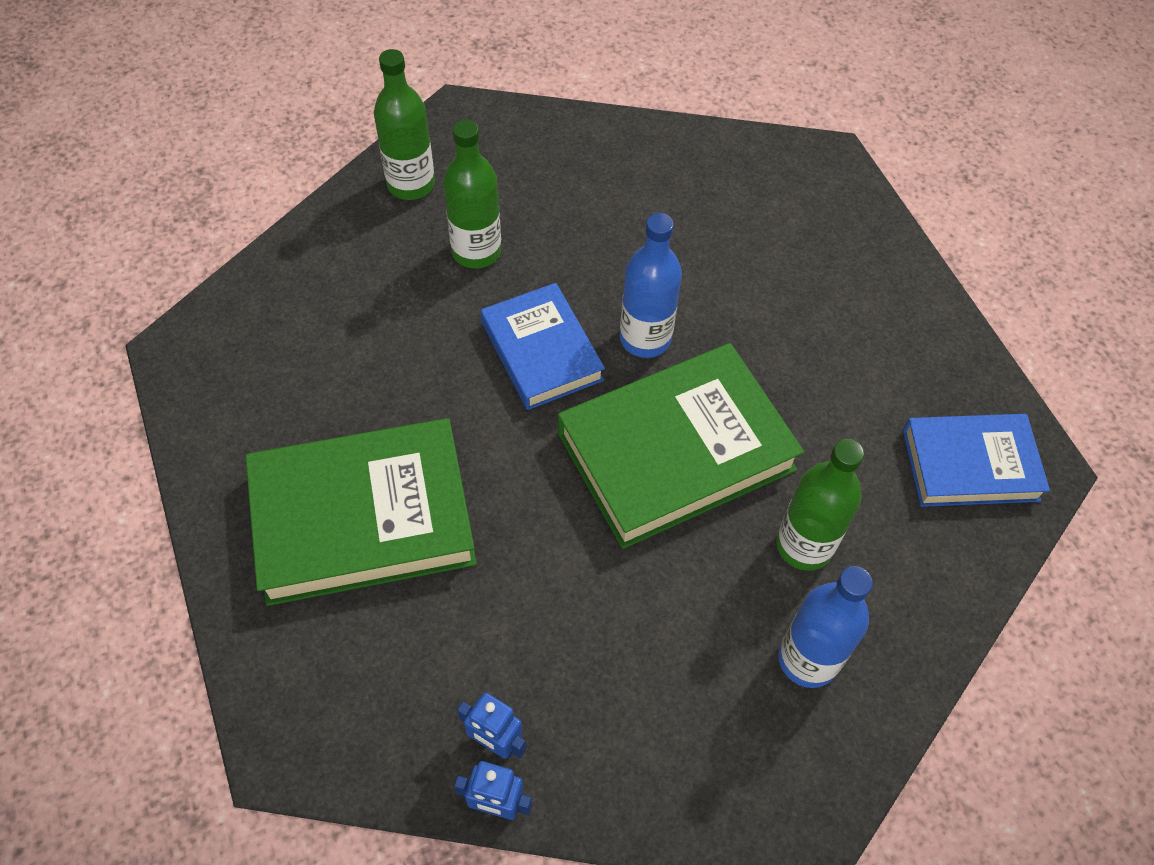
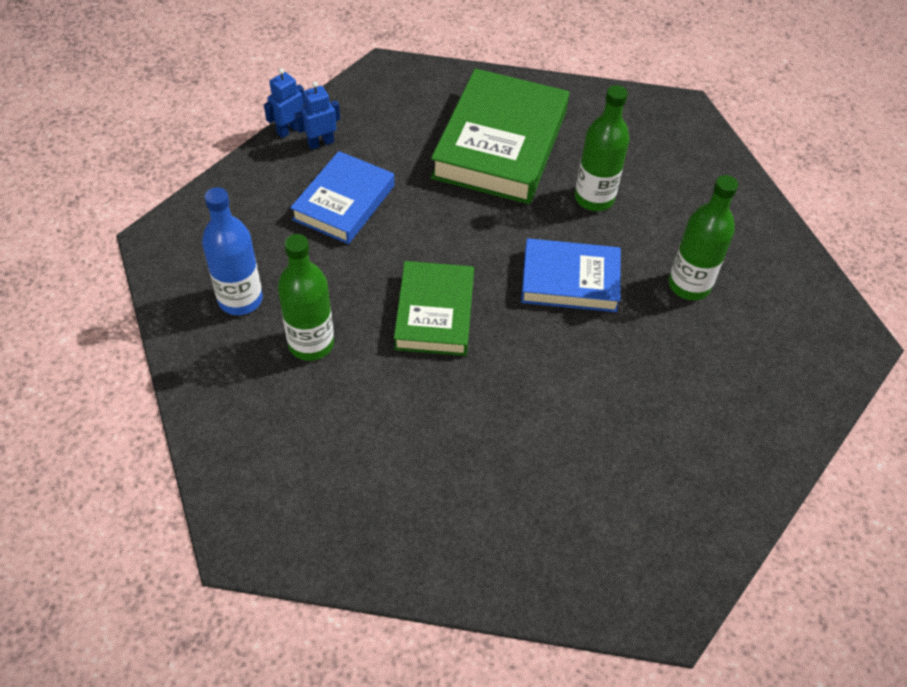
camera: 120 degrees right, 5 degrees down
green bottle [374,49,435,200] -> green bottle moved to [575,85,629,211]
green book [558,343,804,549] -> green book [394,261,474,356], size x0.61
blue bottle [620,213,682,358] -> none
blue book [903,414,1050,507] -> blue book moved to [290,151,394,244]

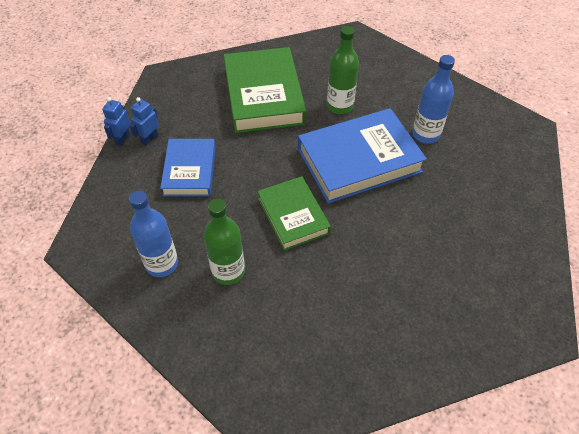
camera: 25 degrees left, 0 degrees up
blue book [521,238,621,312] -> blue book [298,108,427,204], size x1.63
green bottle [669,175,738,300] -> blue bottle [412,55,455,144]

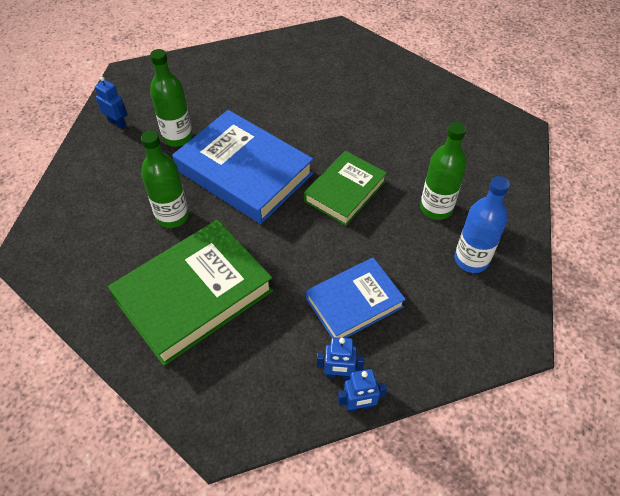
camera: 120 degrees left, 0 degrees up
blue bottle [412,55,455,144] -> green bottle [150,49,193,147]
none -> blue robot [95,77,128,129]

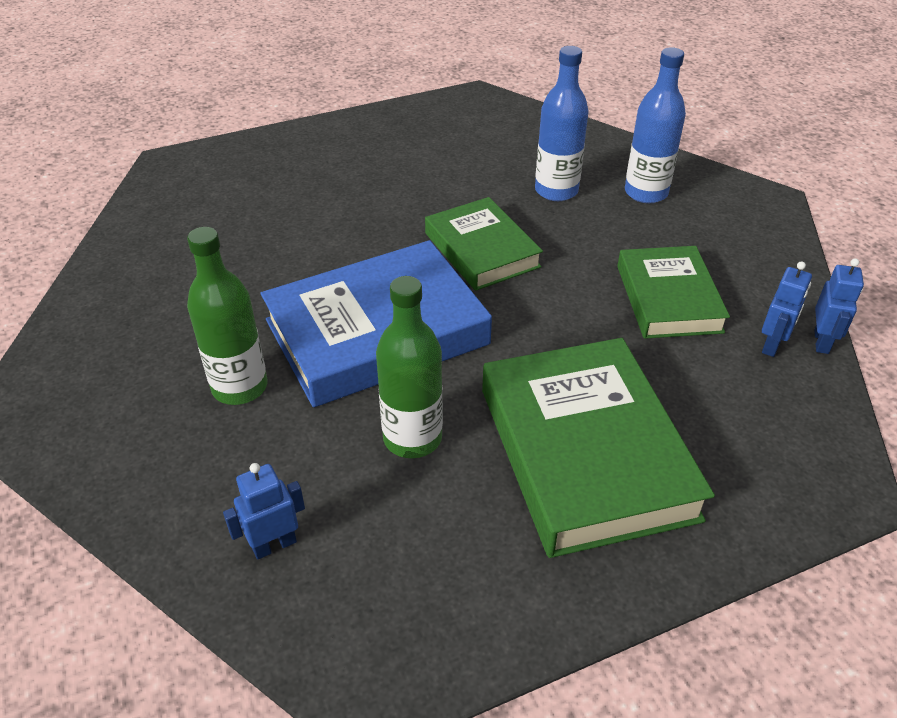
camera: 65 degrees left, 10 degrees down
blue robot [95,77,128,129] -> blue robot moved to [223,463,305,560]
blue book [306,257,406,338] -> green book [617,246,730,339]
green bottle [420,122,467,220] -> blue bottle [535,46,588,201]

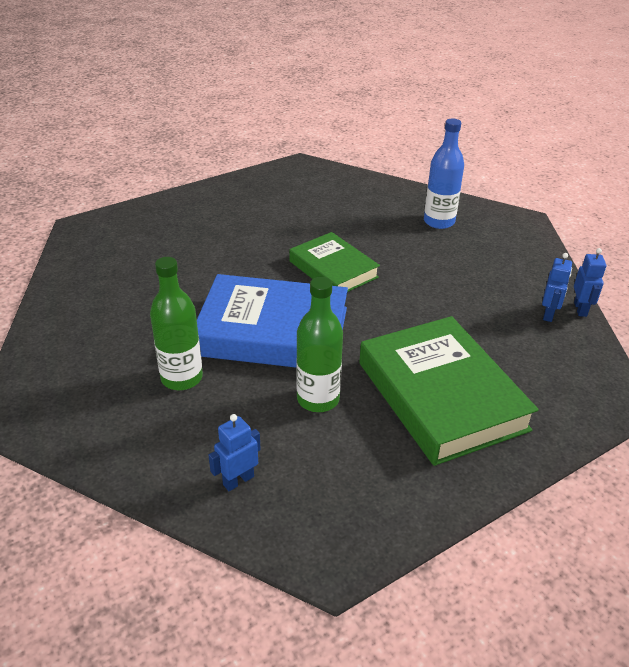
camera: 10 degrees left, 5 degrees down
blue book [261,240,492,407] -> blue book turned 45 degrees clockwise [197,274,348,368]
blue bottle [535,46,588,201] -> none
green book [617,246,730,339] -> none

